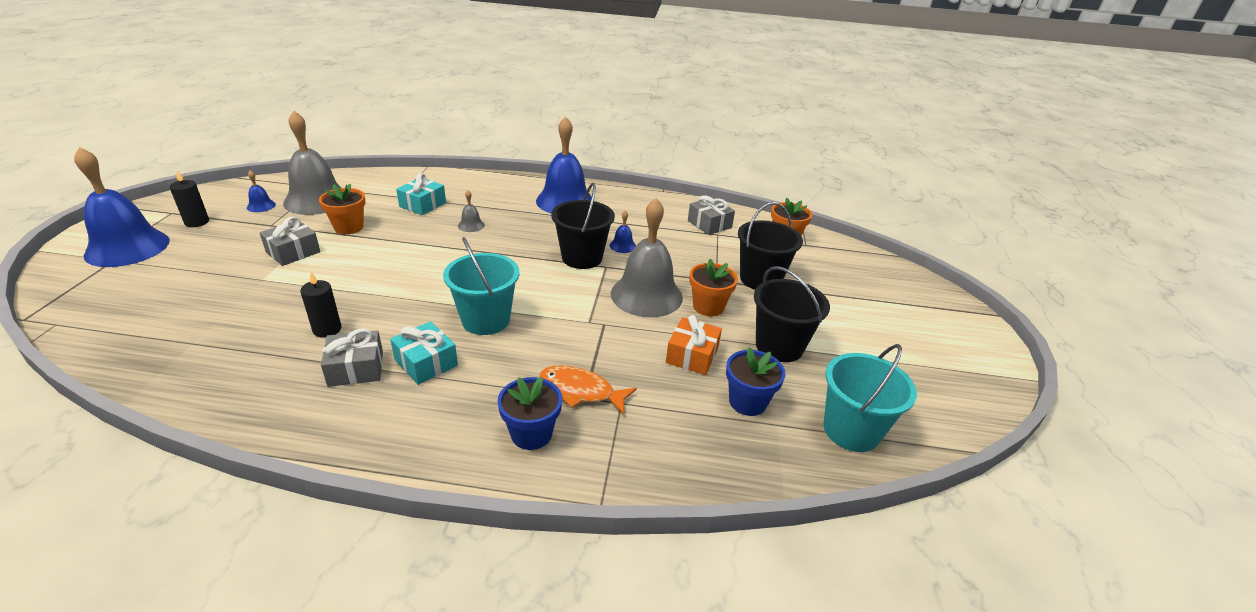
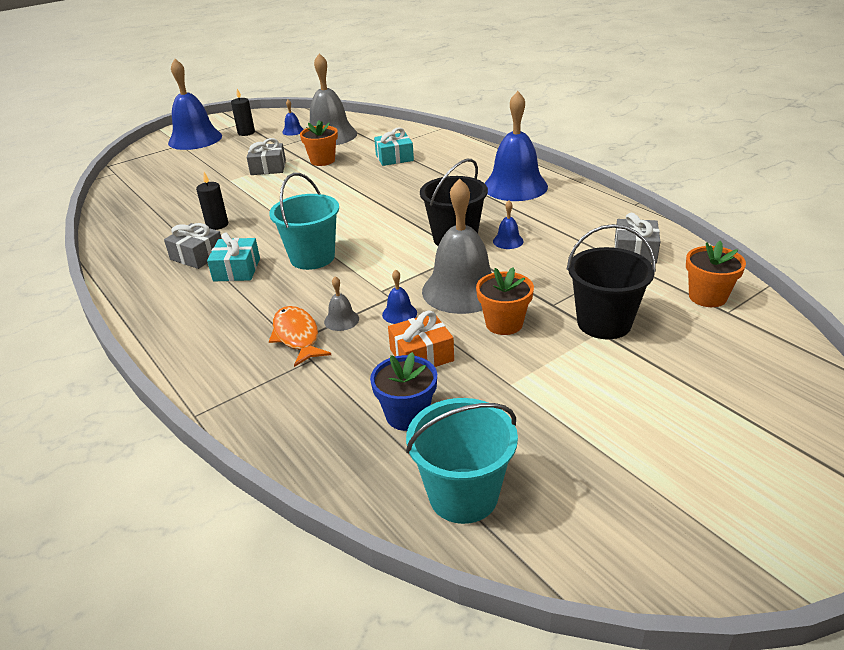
camera: 50 degrees right, 0 degrees up
grey bell [458,190,485,232] -> grey bell moved to [324,276,359,331]
blue flower pot [498,376,562,450] -> none
black bucket [754,266,830,362] -> none
none -> blue bell [382,270,417,324]

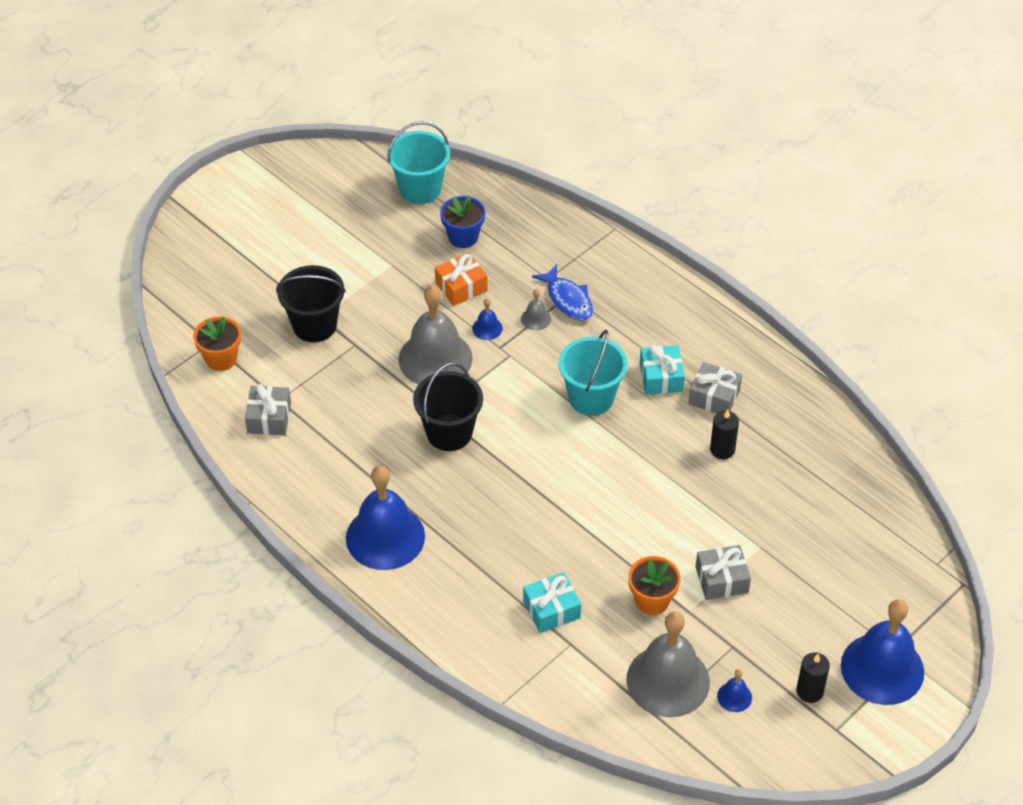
camera: 170 degrees right, 15 degrees up
orange fish [269,306,331,367] -> blue fish [532,264,593,321]
orange flower pot [476,267,534,335] -> none
blue bell [493,201,524,249] -> none

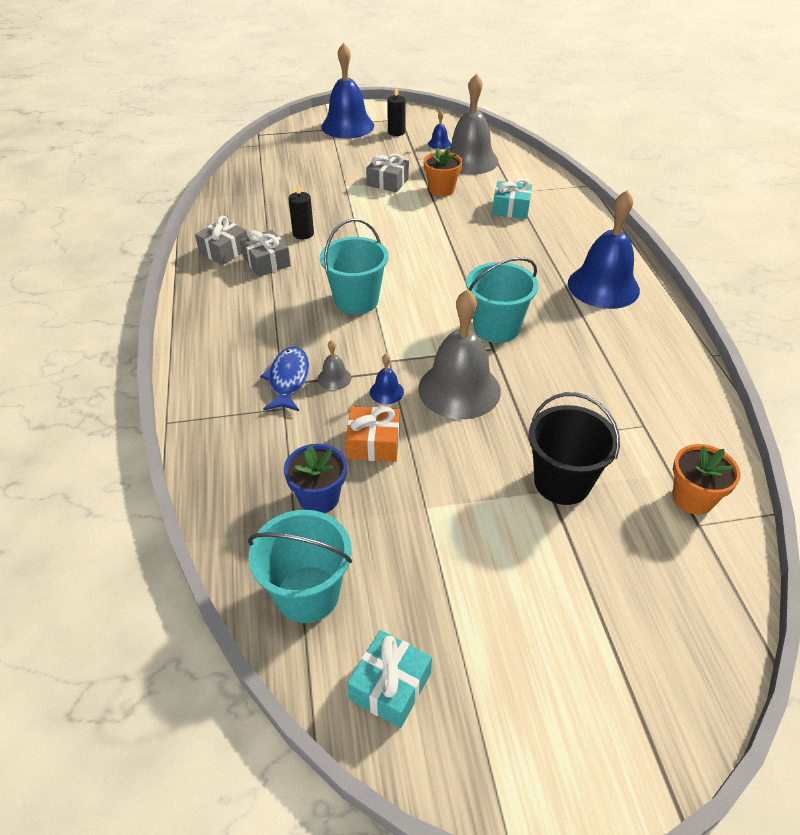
camera: 145 degrees left, 5 degrees down
grey gift [245,384,291,435] -> grey gift moved to [195,216,248,265]
black bucket [413,363,483,451] -> turquoise bucket [466,257,538,343]
turquoise gift [640,345,685,395] -> turquoise gift moved to [347,630,432,728]

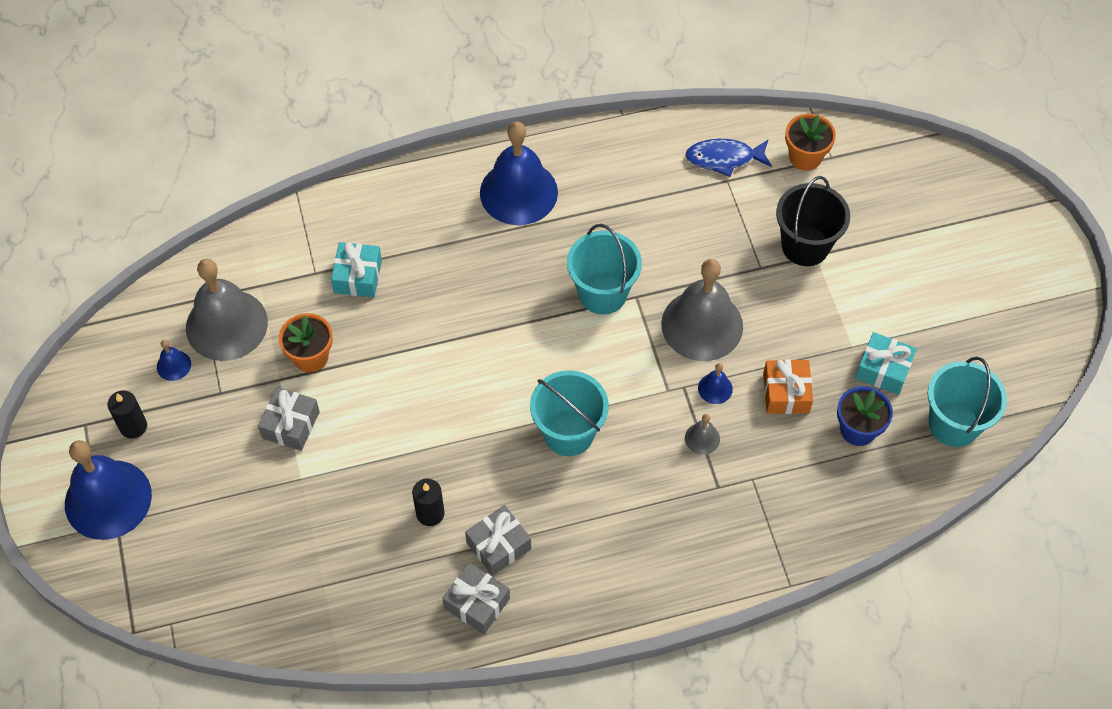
camera: 95 degrees left, 15 degrees up
blue fish [260,347,309,412] -> blue fish moved to [685,139,772,177]
turquoise gift [347,630,432,728] -> turquoise gift moved to [855,332,917,395]

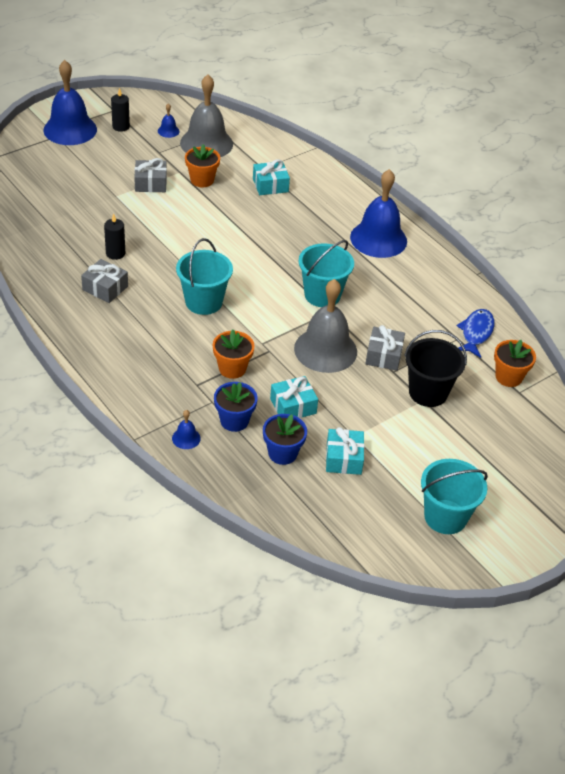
camera: 65 degrees right, 15 degrees down
grey gift [442,563,510,634] -> grey gift moved to [365,325,405,371]
blue fish [685,139,772,177] -> blue fish turned 45 degrees clockwise [457,309,495,358]
grey bell [685,414,720,455] -> orange flower pot [213,329,255,379]
blue bell [698,363,733,404] -> blue bell moved to [172,410,201,449]
orange gift [763,359,813,414] -> turquoise gift [270,376,318,418]
turquoise bucket [928,357,1007,447] -> turquoise bucket moved to [421,459,488,534]
none -> blue flower pot [214,382,258,432]

